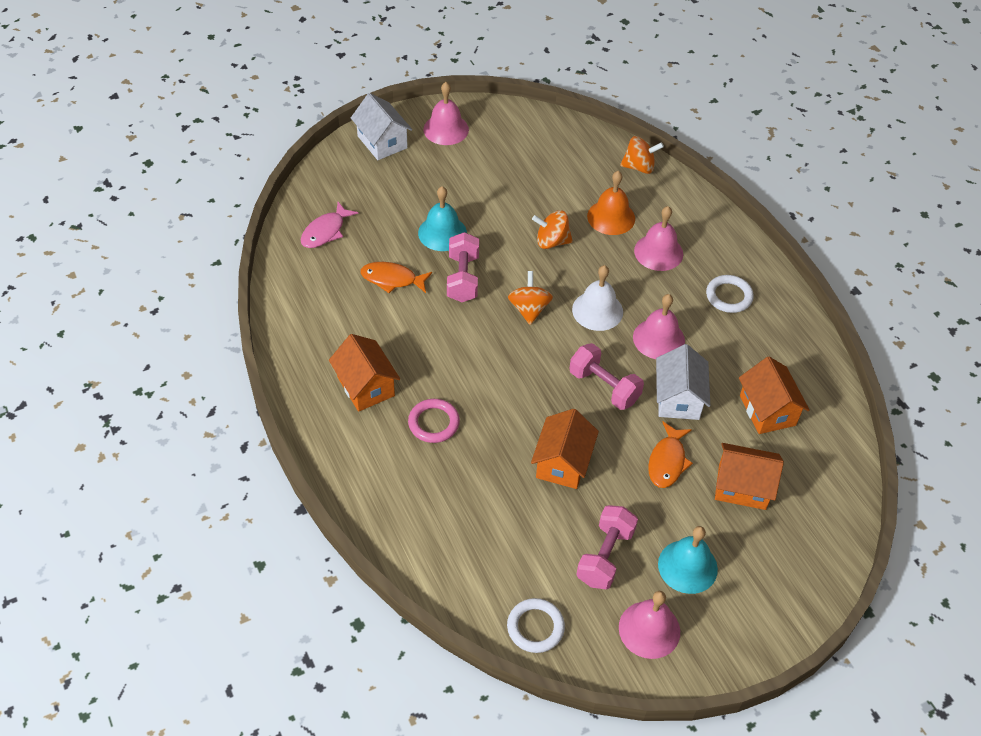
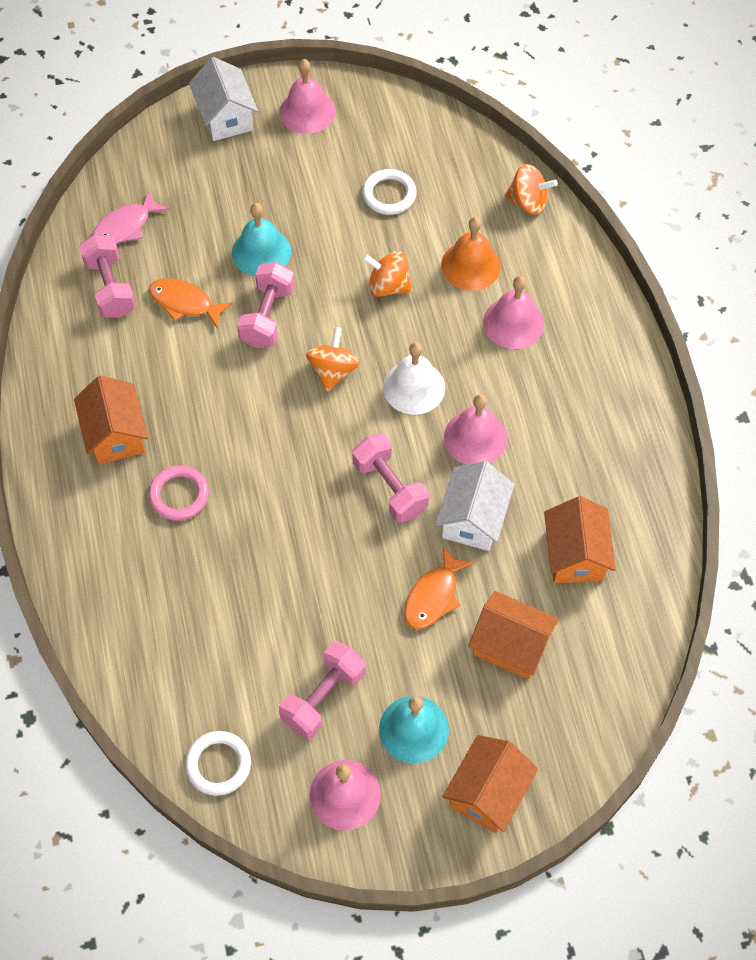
camera: 15 degrees right, 10 degrees up
orange house [531,409,599,489] -> orange house moved to [442,735,538,833]
white ring [706,275,754,313] -> white ring moved to [362,169,417,215]
none -> pink dumbbell [79,234,136,318]

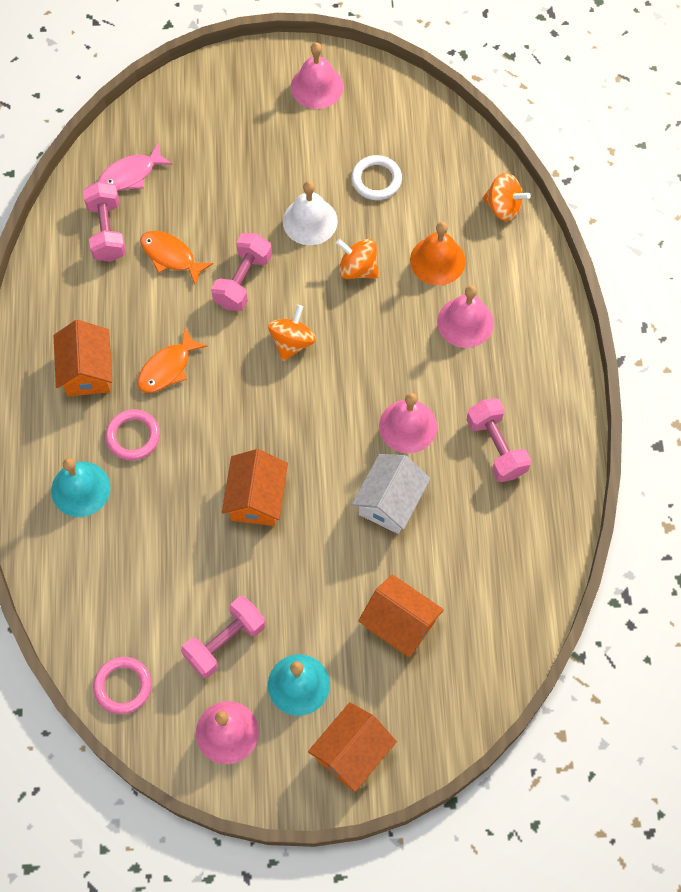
camera: 10 degrees right, 5 degrees up
white ring [185,731,251,796] -> pink ring [93,657,152,714]
white house [189,57,258,141] -> none
turquoise bell [232,203,291,276] -> turquoise bell moved to [51,458,110,517]
pink dumbbell [352,433,429,523] -> pink dumbbell moved to [466,398,531,482]
white bell [383,342,445,415] -> white bell moved to [283,181,338,245]
orange fish [404,546,474,629] -> orange fish moved to [137,328,208,393]
orange house [544,496,616,583] -> orange house moved to [222,449,288,526]

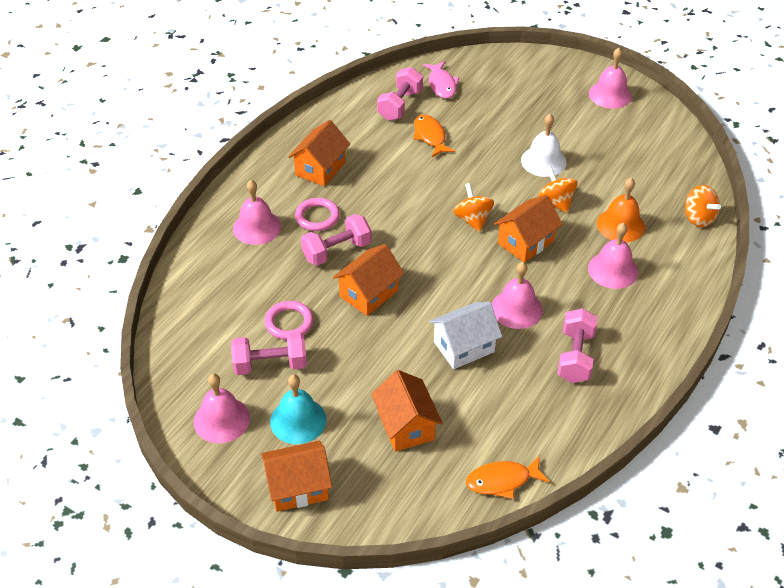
camera: 35 degrees right, 20 degrees down
turquoise bell [51,458,110,517] -> pink bell [233,180,281,245]
pink ring [93,657,152,714] -> pink ring moved to [265,301,313,340]
pink fish [98,144,173,191] -> pink fish turned 105 degrees counterclockwise [423,61,459,99]
orange fish [137,328,208,393] -> orange fish moved to [466,456,550,499]
pink dumbbell [211,233,272,311] -> pink dumbbell moved to [301,214,371,266]
orange spinning top [268,305,316,361] -> orange spinning top turned 75 degrees counterclockwise [453,183,494,232]
white ring [351,155,402,200] -> none
none -> orange house [494,195,563,263]

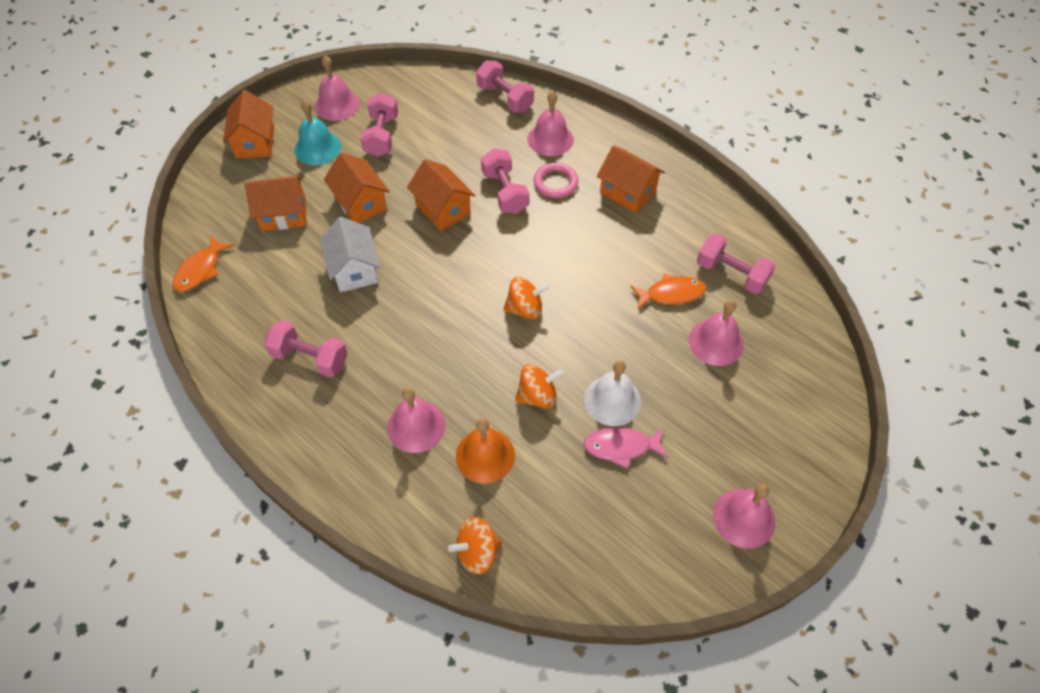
camera: 100 degrees right, 10 degrees up
pink ring [265,301,313,340] -> none
pink fish [423,61,459,99] -> pink fish moved to [583,427,668,468]
orange fish [466,456,550,499] -> orange fish turned 150 degrees counterclockwise [172,235,234,292]
pink bell [492,262,543,329] -> pink bell moved to [689,300,744,366]
orange house [494,195,563,263] -> orange house moved to [324,153,390,223]
none -> pink dumbbell [476,61,534,113]

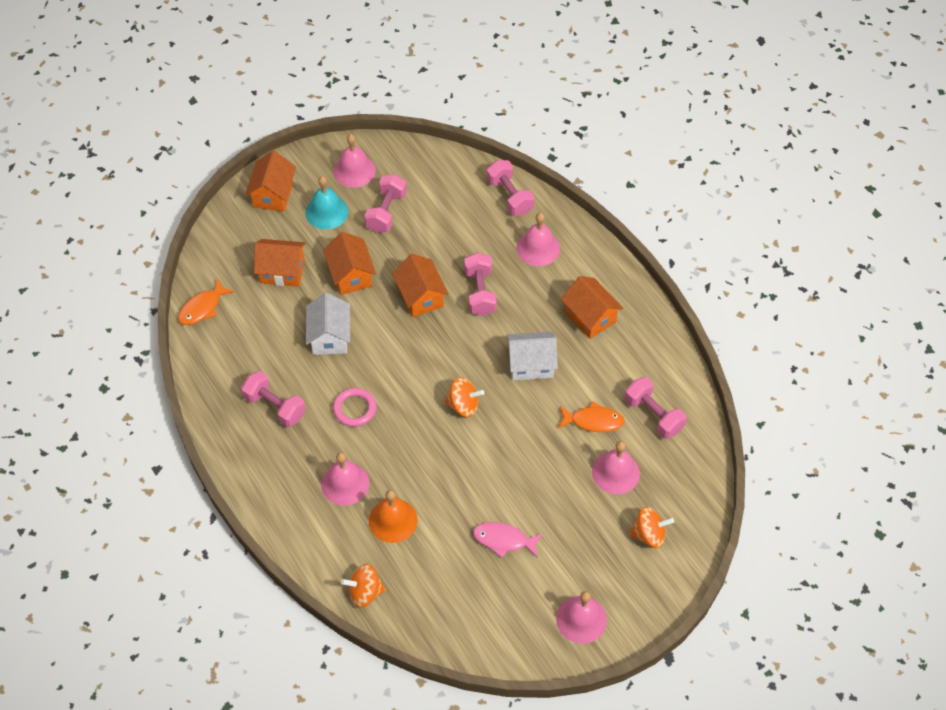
camera: 15 degrees right, 0 degrees up
orange spinning top [515,364,564,409] -> orange spinning top moved to [629,507,674,548]
pink ring [533,163,578,198] -> pink ring moved to [333,388,377,427]
white bell [584,360,641,426] -> none
none -> white house [506,331,558,381]

